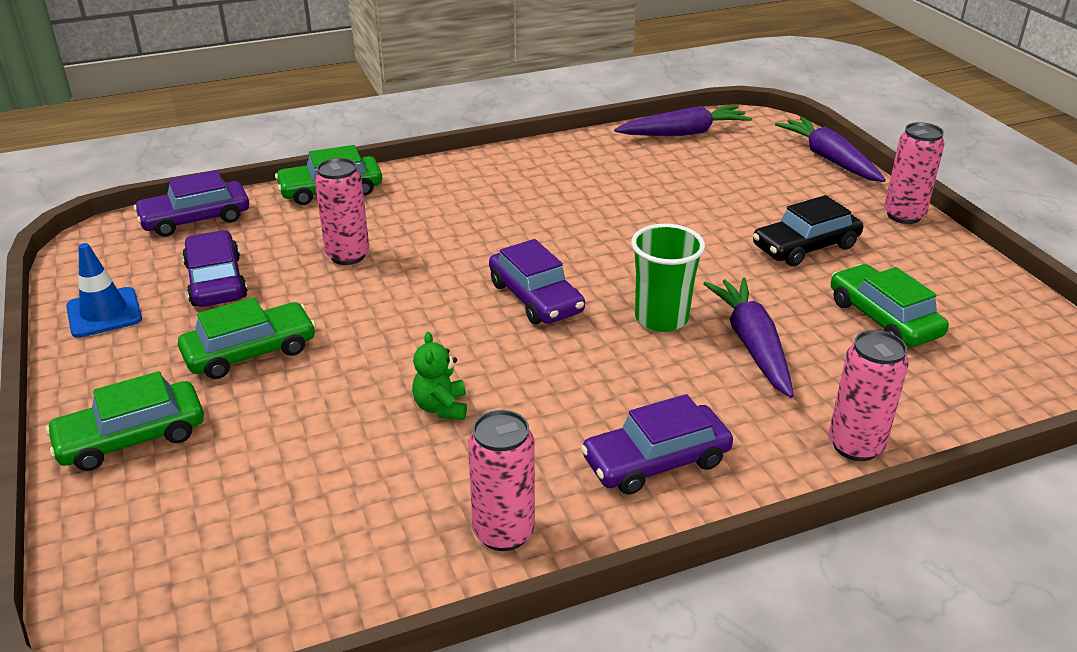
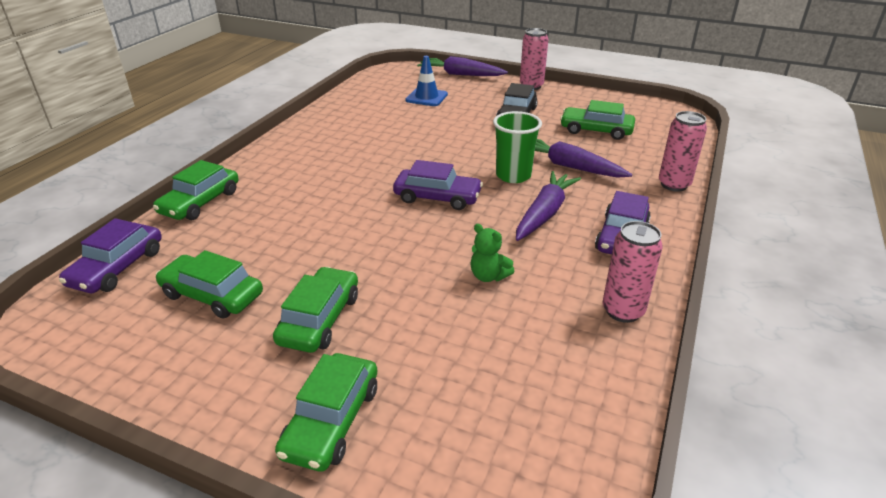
camera: 45 degrees left, 0 degrees up
blue traffic cone [66,243,142,338] -> blue traffic cone moved to [406,56,448,106]
purple car [182,230,248,307] -> green car [156,250,263,319]
pink can [315,158,369,265] -> none
purple carrot [614,106,752,136] -> purple carrot moved to [516,171,581,241]

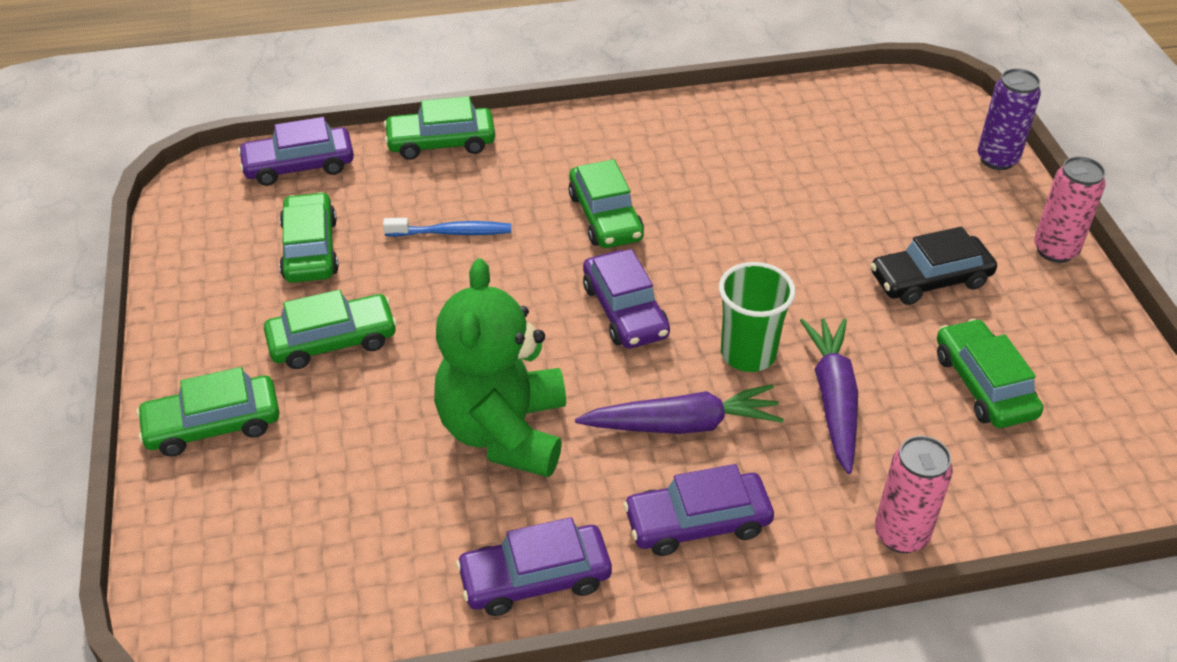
camera: 55 degrees right, 10 degrees up
blue traffic cone [406,56,448,106] -> none
purple carrot [417,56,508,76] -> purple can [977,68,1041,170]
green teddy bear [470,224,514,282] -> green teddy bear [434,259,566,477], size x2.43
pink can [603,221,663,323] -> purple car [456,517,612,616]
none -> blue toothbrush [383,218,511,237]
none -> green car [568,159,644,248]

